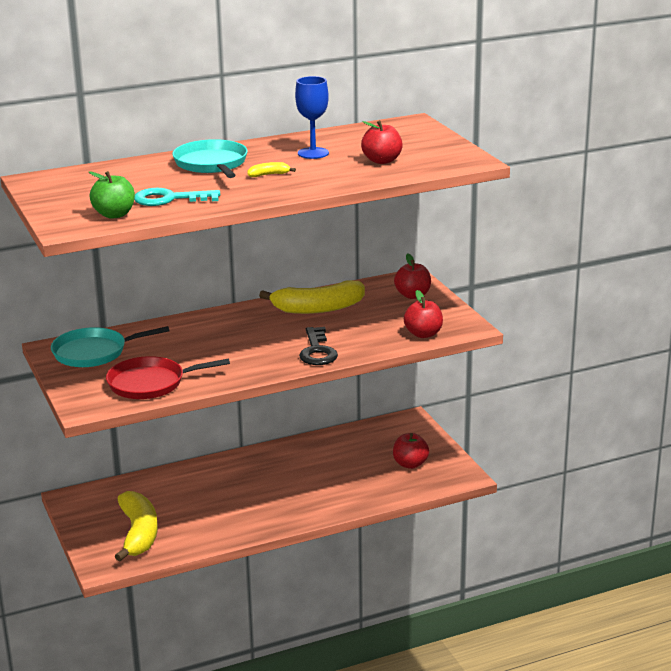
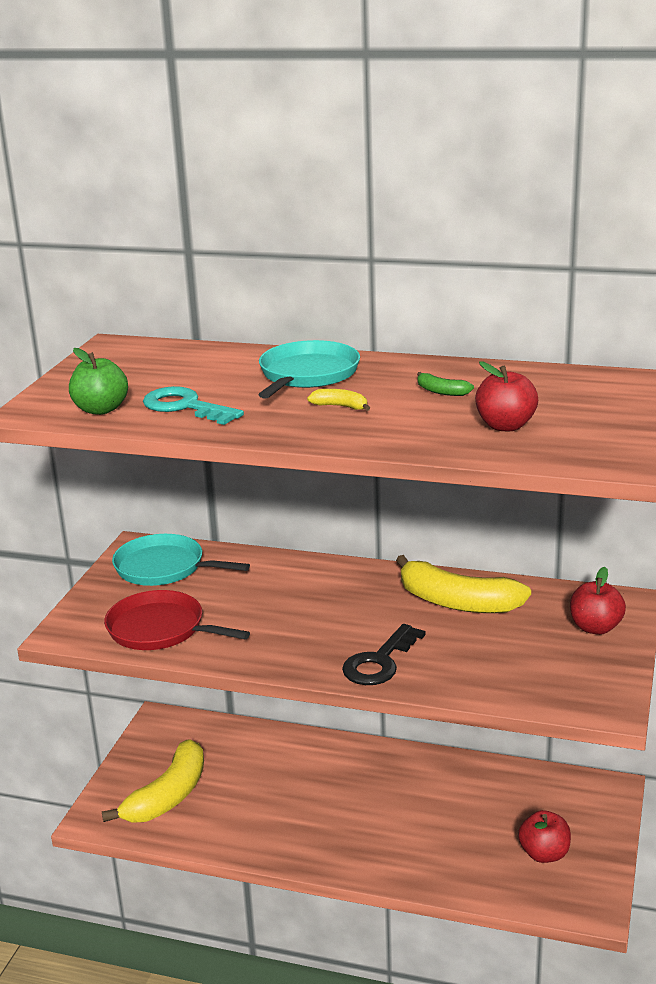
camera: 40 degrees right, 0 degrees up
blue goblet [295,76,329,159] -> green banana [417,372,474,396]
red apple [404,290,443,338] -> none

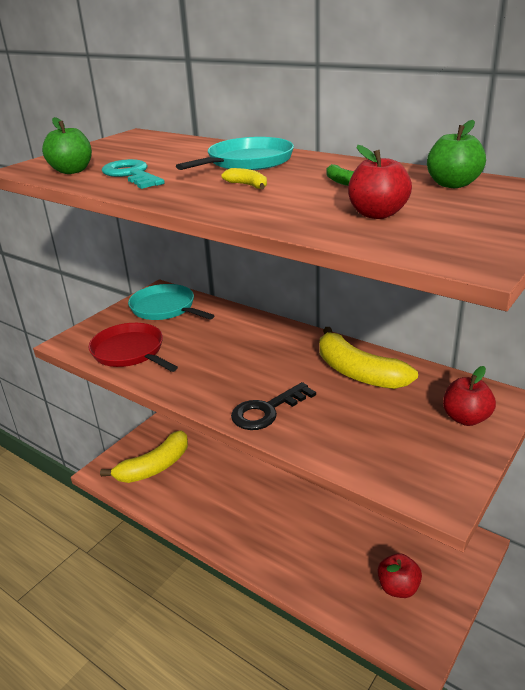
camera: 20 degrees right, 5 degrees up
none -> green apple [427,120,486,188]

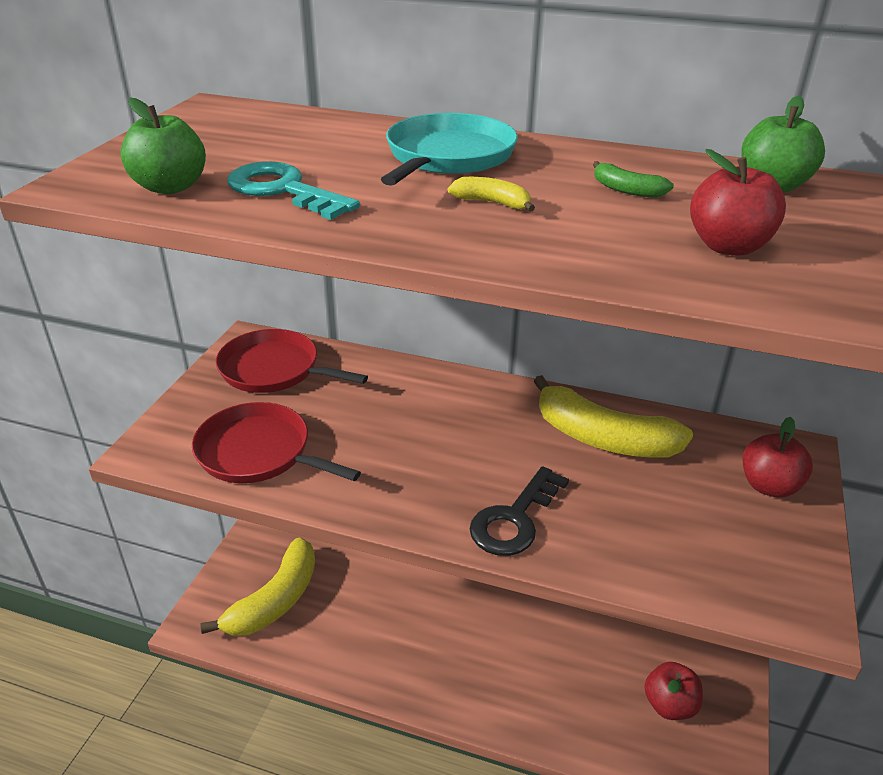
camera: 20 degrees left, 5 degrees up
turquoise pan [128,284,215,320] -> red pan [216,329,368,393]

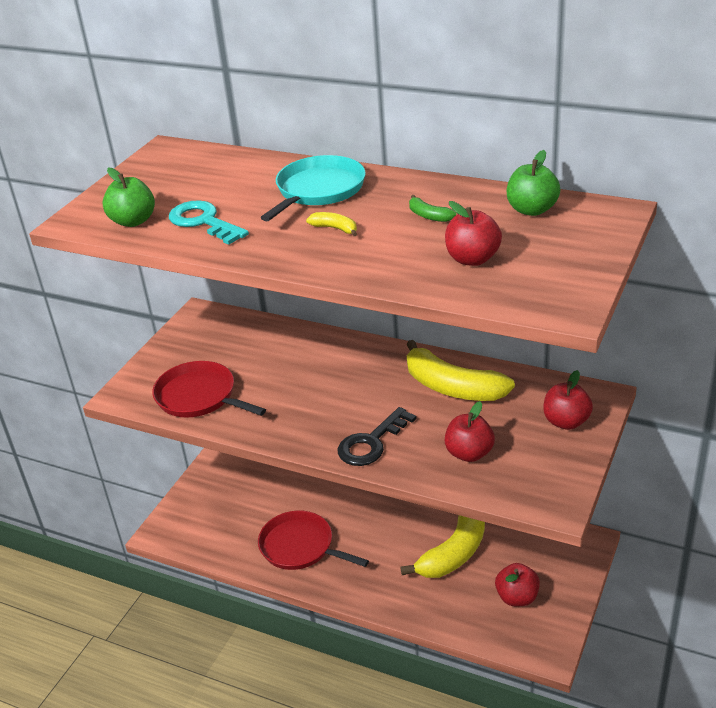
camera: 10 degrees right, 0 degrees up
yellow banana [200,538,315,636] -> yellow banana moved to [400,515,485,578]
red pan [216,329,368,393] -> red pan moved to [258,511,369,570]
none -> red apple [445,401,495,462]

